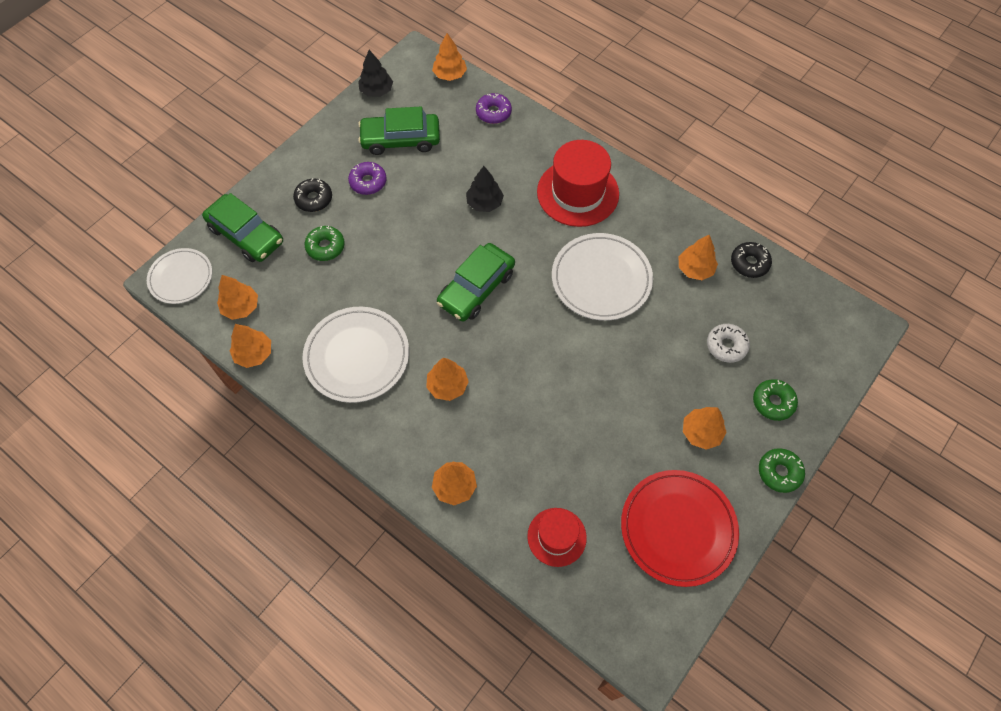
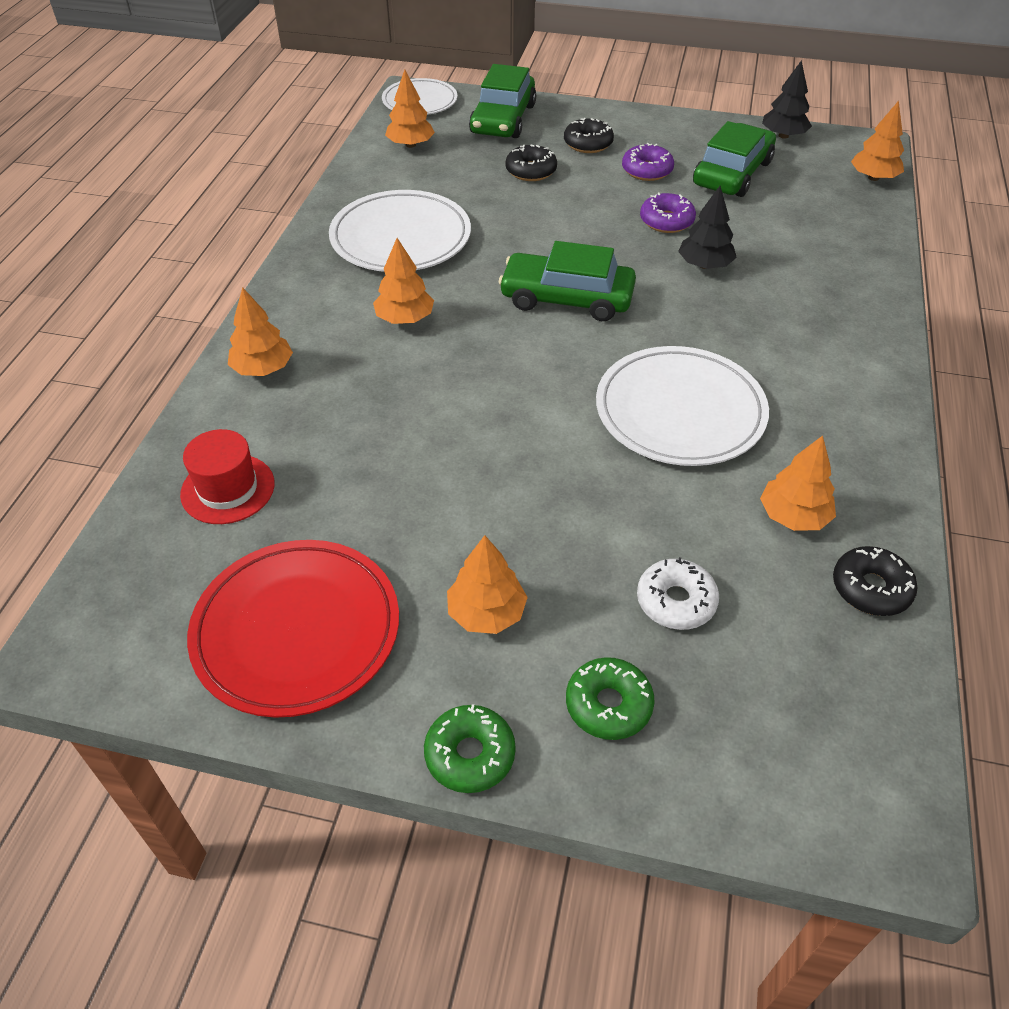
camera: 65 degrees right, 15 degrees down
orange tree [230,324,271,368] -> none
green donut [305,226,345,261] -> black donut [505,145,557,181]
green car [358,106,440,155] -> green car turned 60 degrees clockwise [693,121,776,197]
purple donut [476,93,512,124] -> purple donut moved to [640,192,696,233]
red hat [537,140,619,227] -> none

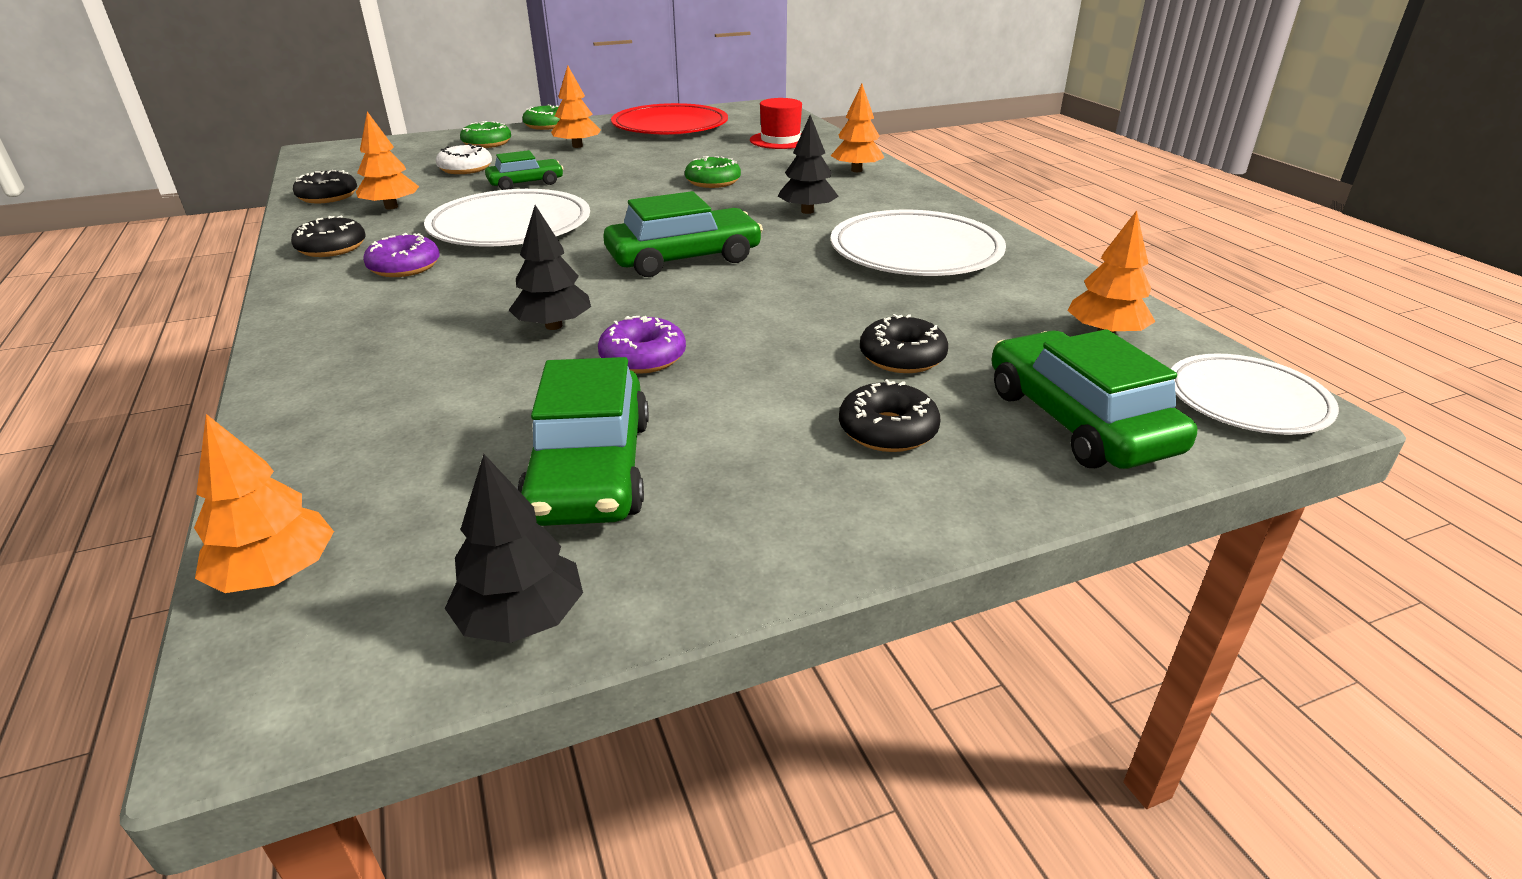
camera: 145 degrees right, 15 degrees down
orange tree [373,238,434,324] -> black tree [778,115,839,214]
purple donut [622,143,674,181] -> purple donut moved to [363,233,440,277]
none -> black donut [291,216,366,257]
none -> green car [485,150,564,190]
none -> green donut [685,156,741,188]

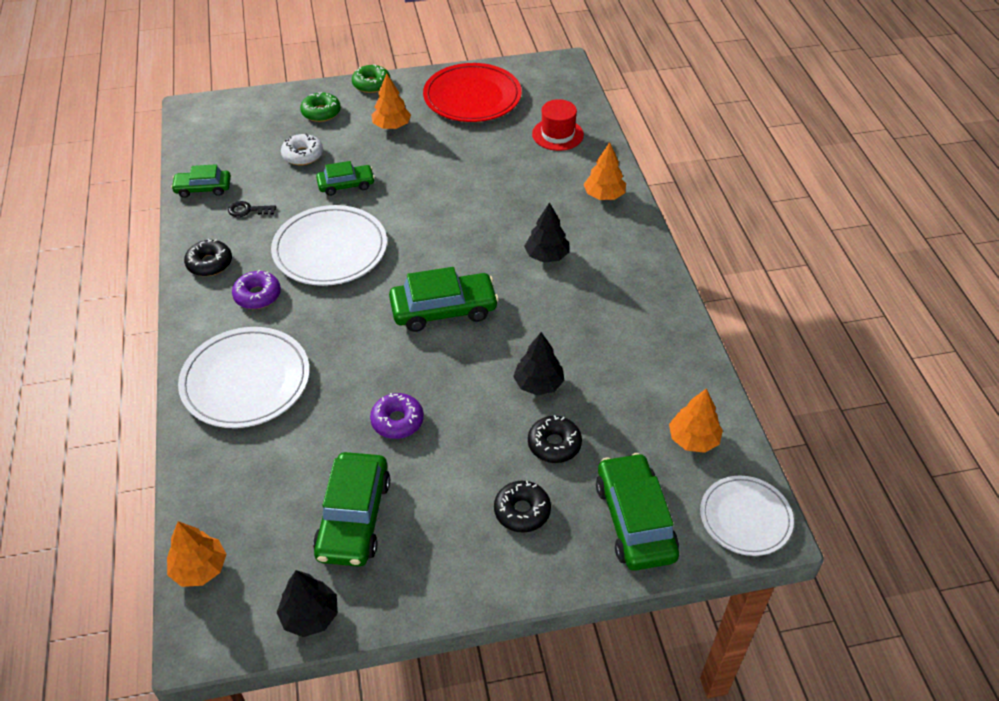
camera: 10 degrees right, 15 degrees up
black donut [293,170,357,203] -> green car [171,164,231,198]
orange tree [356,112,419,209] -> black key [228,201,276,217]
black tree [509,205,591,330] -> black tree moved to [513,332,564,396]
green donut [685,156,741,188] -> none
white plate [831,210,1006,276] -> white plate moved to [178,327,310,428]

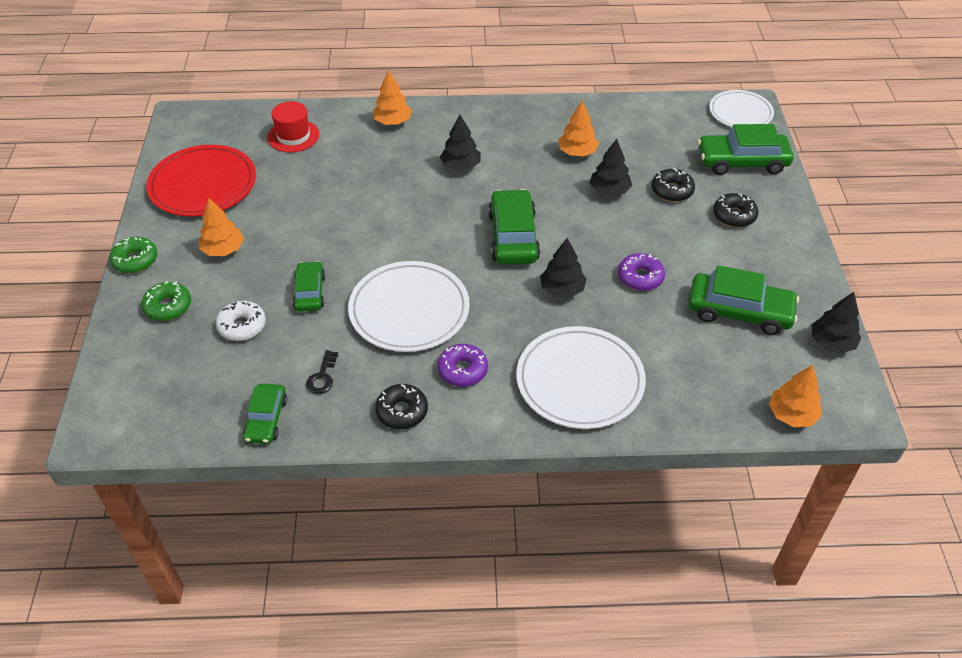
camera: 80 degrees left, 0 degrees up
orange tree [669,388,723,453] -> orange tree moved to [558,100,599,156]
none -> black tree [540,238,587,298]

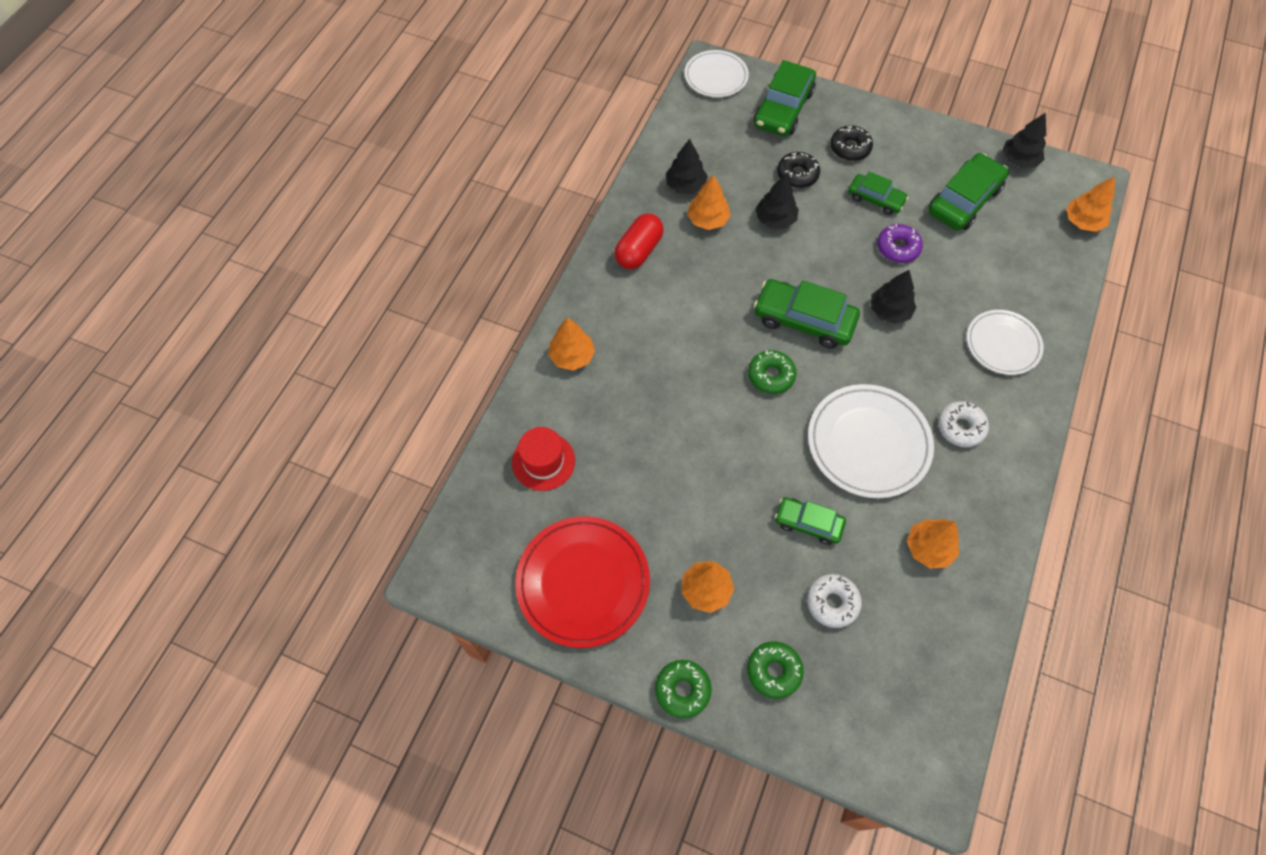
camera: 65 degrees left, 15 degrees up
green car [243,384,287,444] -> green car moved to [848,171,908,215]
black key [306,350,338,394] -> orange tree [907,519,960,569]
black donut [375,384,428,429] -> none
purple donut [437,344,488,387] -> white donut [938,401,989,447]
black tree [440,115,481,171] -> black tree moved to [666,139,708,194]
white plate [516,326,646,429] -> white plate [967,310,1044,375], size x0.64
none -> red capsule [615,213,664,269]
none -> green donut [748,350,796,394]

